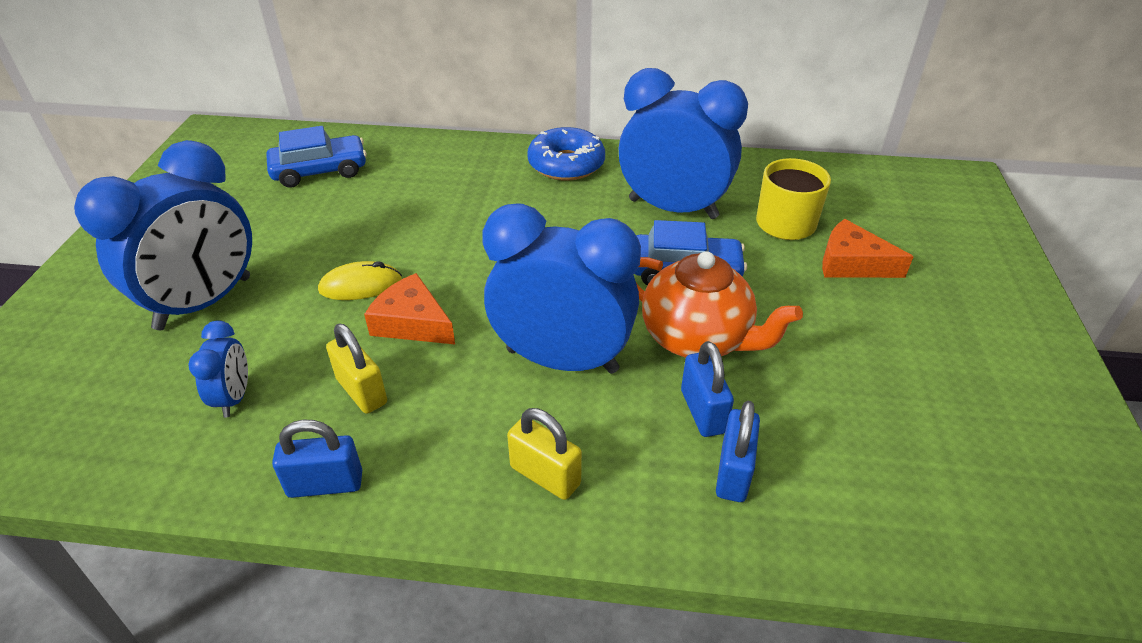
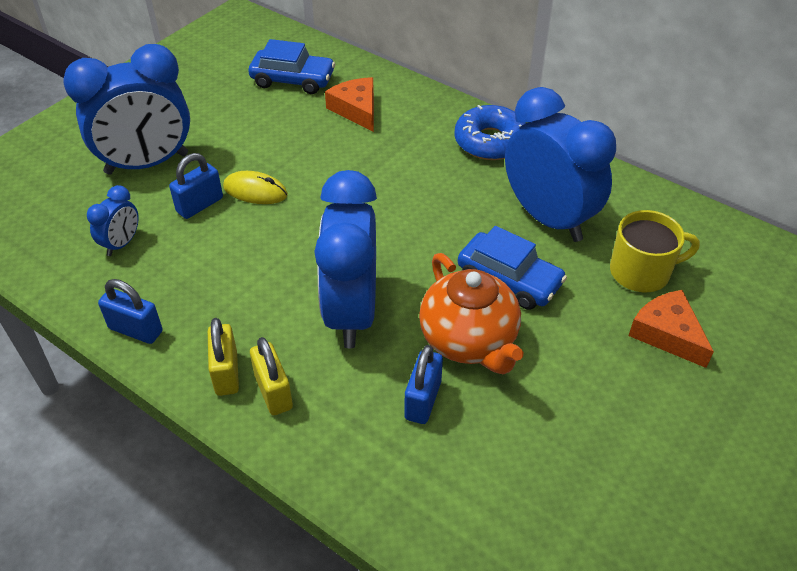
camera: 30 degrees right, 5 degrees up
yellow padlock [326,323,387,414] -> yellow padlock moved to [208,318,239,396]
orange cheese [364,273,455,344] -> orange cheese moved to [325,77,374,132]
blue clock [482,203,641,374] -> blue clock turned 135 degrees counterclockwise [314,170,377,348]
blue padlock [716,401,760,502] -> blue padlock moved to [169,153,223,219]

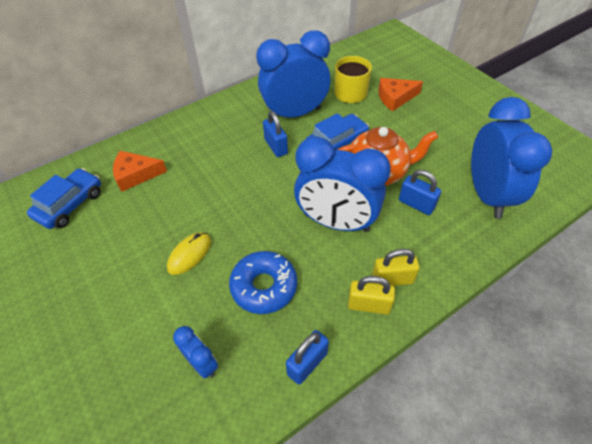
camera: 70 degrees left, 5 degrees up
blue clock [63,44,190,175] -> blue clock moved to [471,97,552,219]
blue padlock [169,153,223,219] -> blue padlock moved to [263,111,288,157]
blue donut [454,105,526,160] -> blue donut moved to [229,251,297,314]

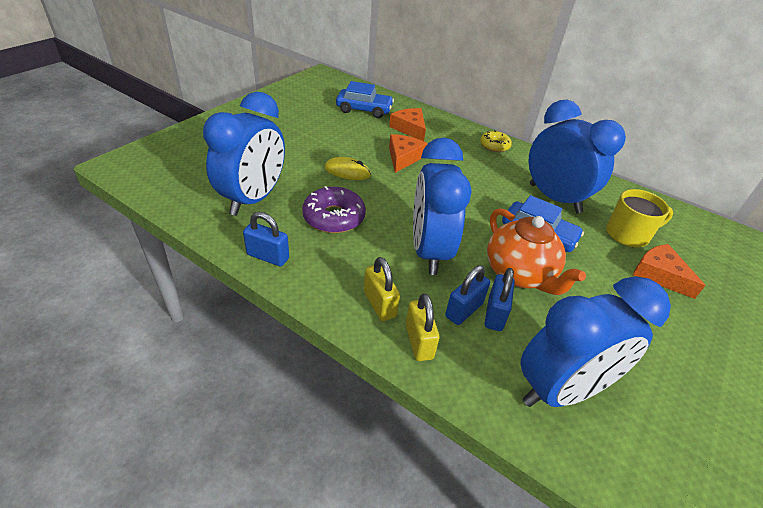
camera: 65 degrees right, 10 degrees down
blue clock [173,326,218,378] -> blue clock [203,92,285,216], size x2.20
blue donut [229,251,297,314] -> purple donut [302,186,366,233]
blue padlock [263,111,288,157] -> blue padlock moved to [445,265,490,325]
yellow padlock [348,276,395,314] -> yellow padlock moved to [406,293,439,361]
none -> orange cheese [389,134,428,173]
none -> yellow donut [480,130,512,152]

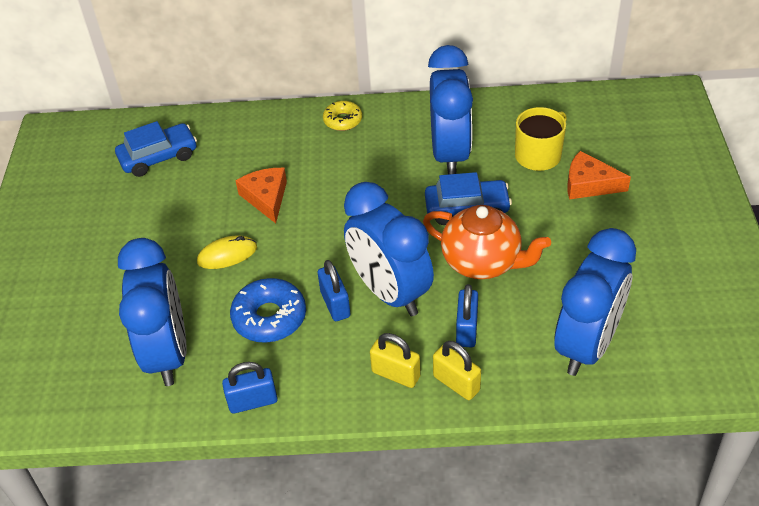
camera: 30 degrees left, 5 degrees up
purple donut [302,186,366,233] -> blue donut [230,278,306,343]
orange cheese [389,108,426,141] -> none
blue padlock [485,268,515,331] -> blue padlock moved to [318,260,351,321]
blue clock [529,100,626,213] -> blue clock turned 75 degrees clockwise [428,45,473,175]

